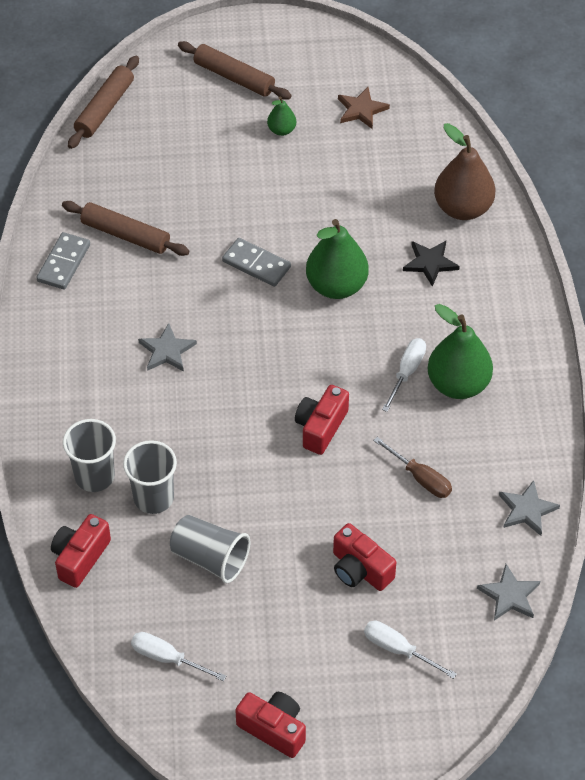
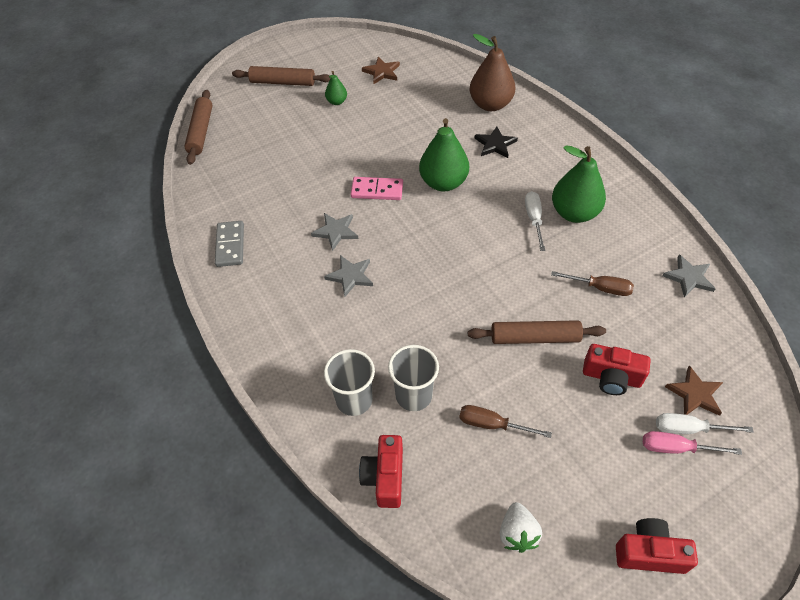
camera: 25 degrees left, 0 degrees up
brown rolling pin [62,201,189,256] -> brown rolling pin moved to [468,320,606,344]
white screwdriver [131,632,226,681] -> white strawberry [500,502,542,553]
grey cup [170,515,250,583] -> brown screwdriver [459,405,552,438]
grey domino [222,238,291,287] -> pink domino [351,177,403,200]
red camera [295,385,349,455] -> none
grey star [477,564,540,621] -> grey star moved to [311,213,358,251]
none -> pink screwdriver [643,431,742,455]
none -> brown star [665,365,723,416]

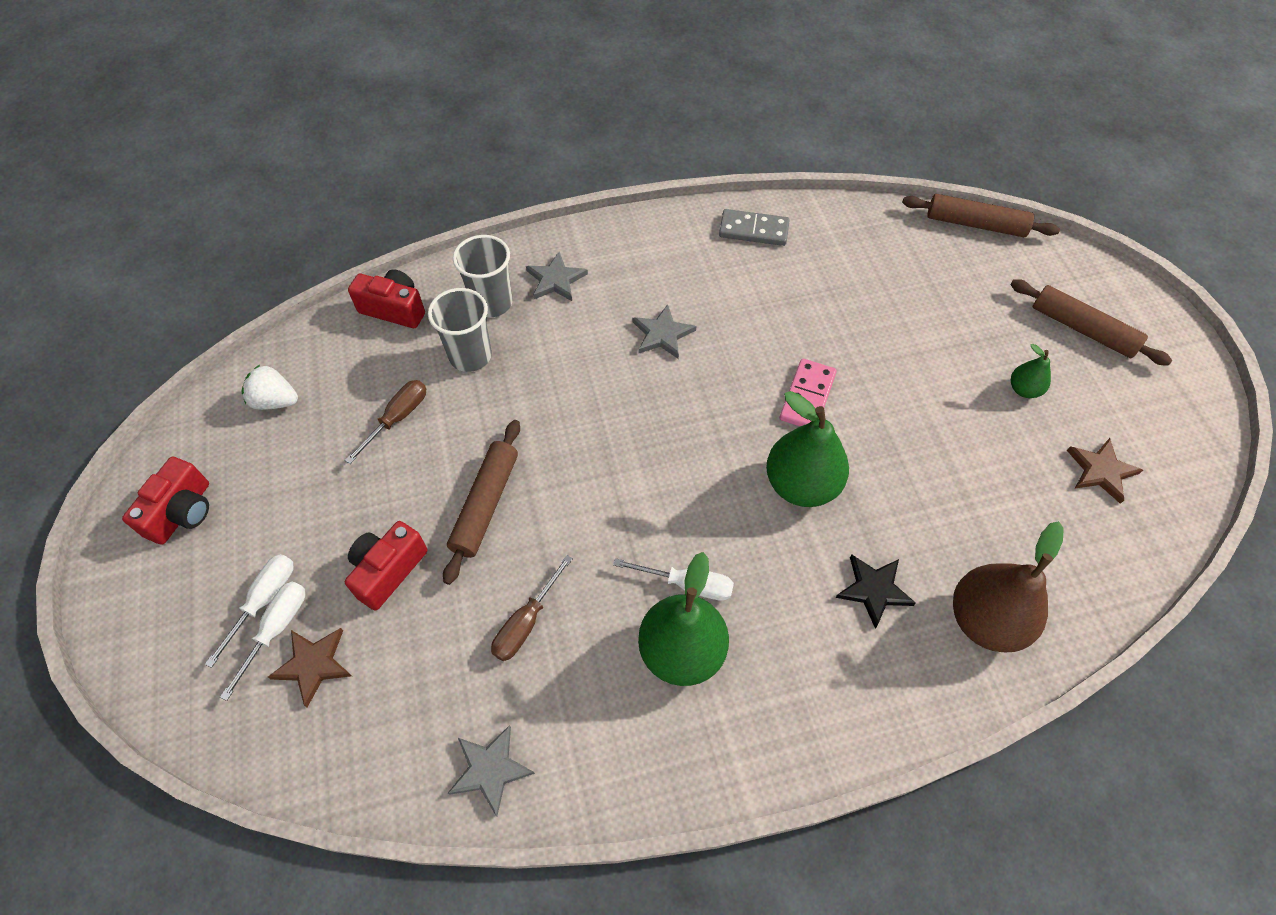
camera: 105 degrees right, 5 degrees up
brown rolling pin [232,66,330,86] -> brown rolling pin turned 75 degrees counterclockwise [1010,279,1172,366]
grey star [311,213,358,251] -> grey star moved to [526,252,588,301]
pink screwdriver [643,431,742,455] -> white screwdriver [205,554,294,668]

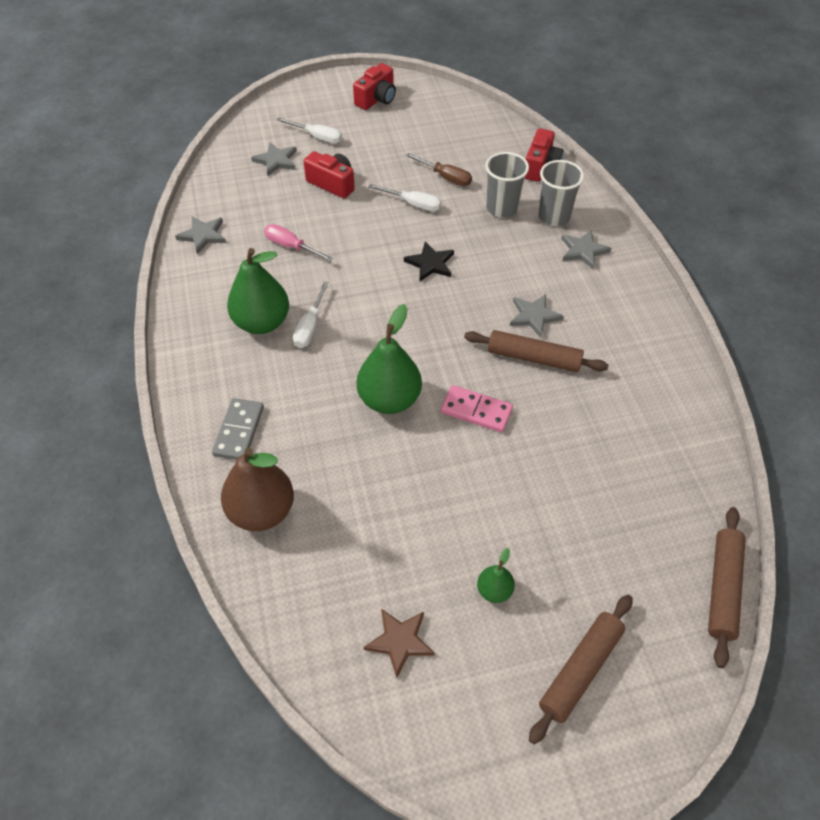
camera: 90 degrees right, 5 degrees down
red camera [122,457,209,545] -> red camera turned 75 degrees counterclockwise [353,63,396,110]
white screwdriver [220,581,305,701] -> white screwdriver moved to [368,184,442,211]
white strawberry [241,365,298,410] -> none
brown star [268,628,352,707] -> grey star [251,142,297,176]
brown rolling pin [443,420,520,585] -> brown rolling pin moved to [464,330,608,372]
brown screwdriver [491,555,573,661] -> pink screwdriver [264,224,333,262]
grey domino [719,209,790,246] -> grey domino moved to [212,398,264,460]
black star [836,554,916,629] -> black star moved to [404,241,454,281]

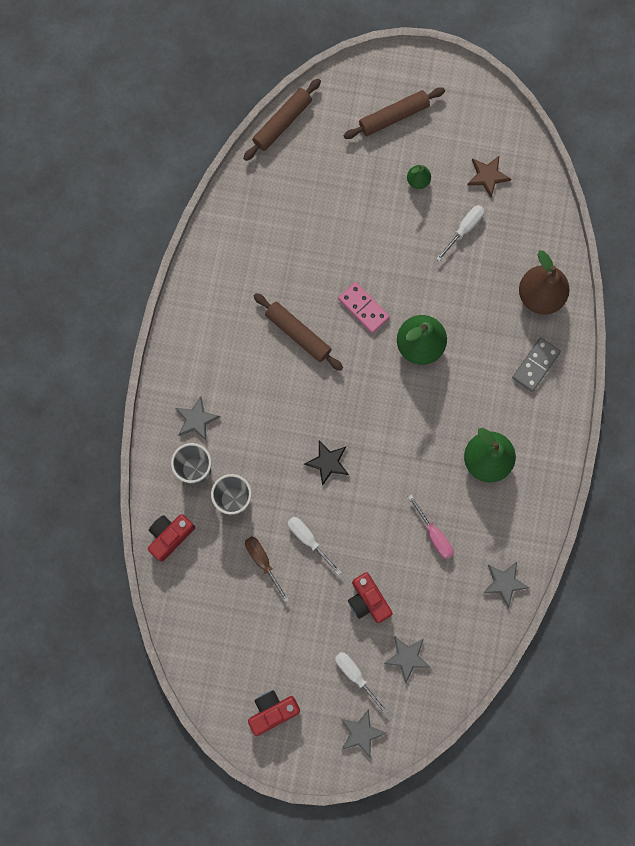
camera: 155 degrees left, 25 degrees up
white screwdriver [293,281,329,348] -> white screwdriver moved to [436,205,484,261]
grey star [510,294,564,338] -> grey star moved to [341,709,386,758]

